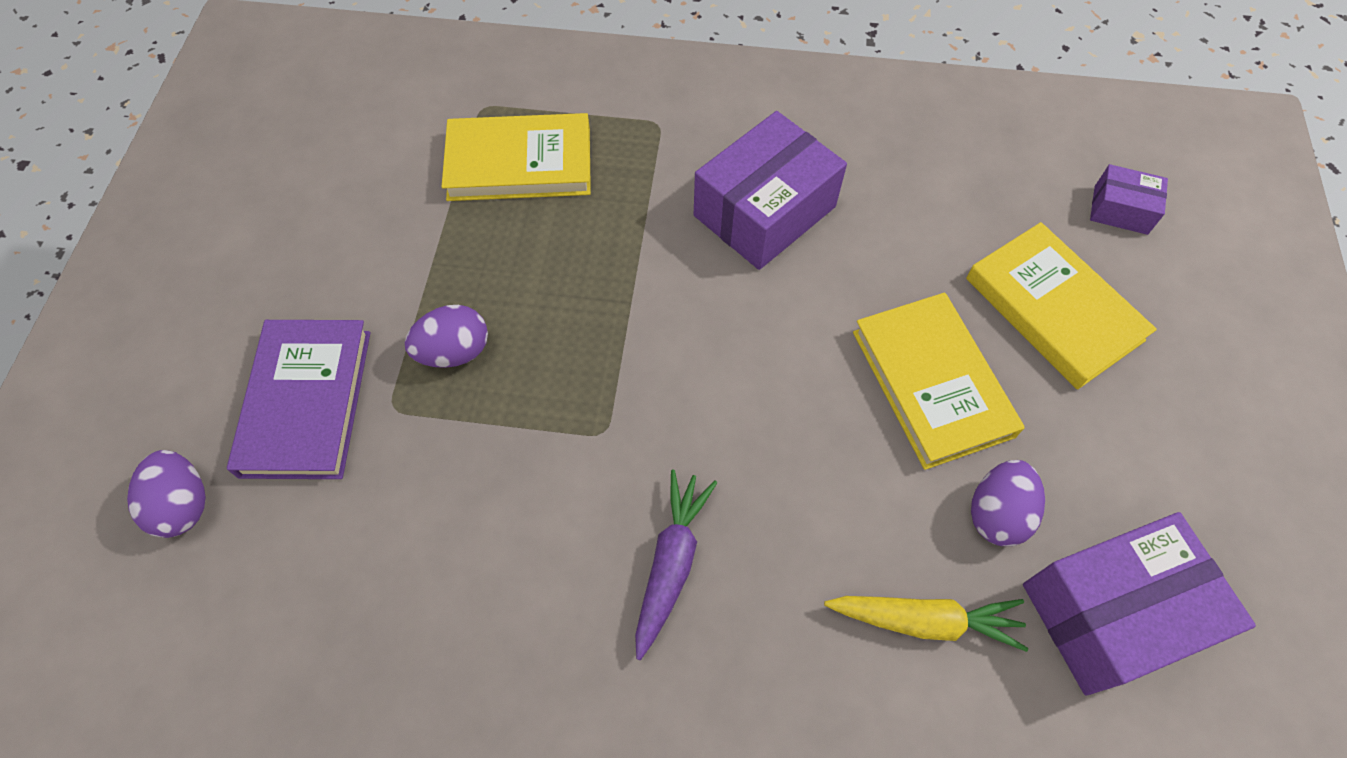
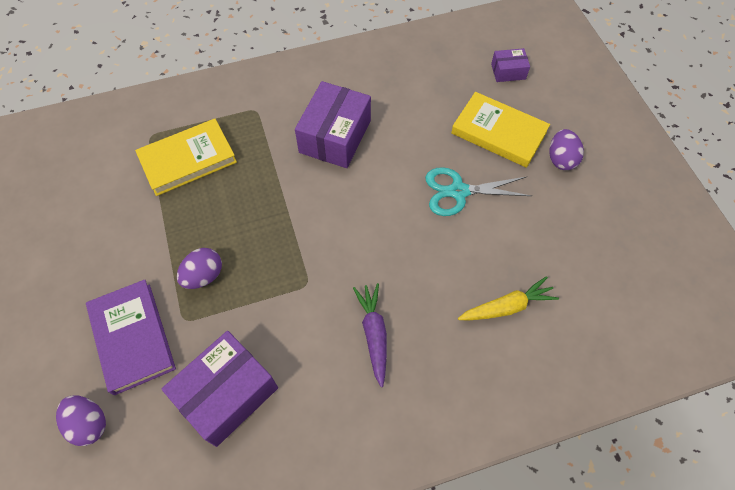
camera: 25 degrees left, 0 degrees up
yellow book [853,293,1025,470] -> turquoise scissors [425,167,532,216]
purple egg [971,460,1045,546] -> purple egg moved to [549,129,584,170]
purple box [1023,512,1256,695] -> purple box moved to [162,331,278,447]

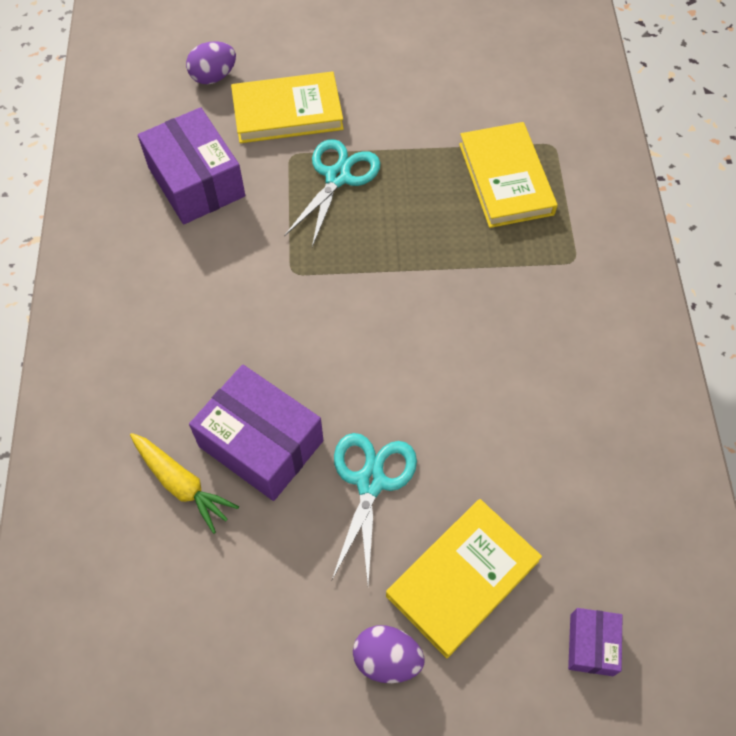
camera: 105 degrees right, 0 degrees up
purple book [86,280,176,395] -> yellow book [231,71,344,143]
purple egg [177,248,222,289] -> turquoise scissors [284,139,381,247]
purple box [295,81,371,168] -> purple box moved to [189,364,323,501]
purple carrot [353,283,387,387] -> none
yellow carrot [458,276,559,320] -> yellow carrot turned 45 degrees counterclockwise [130,433,239,534]

